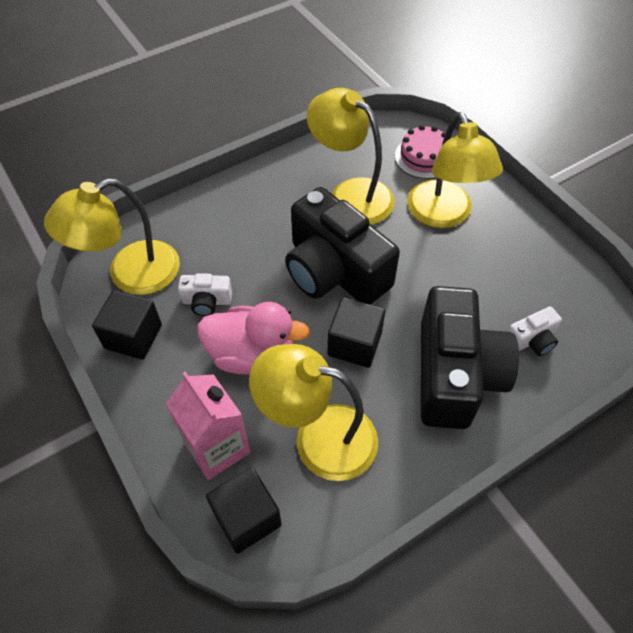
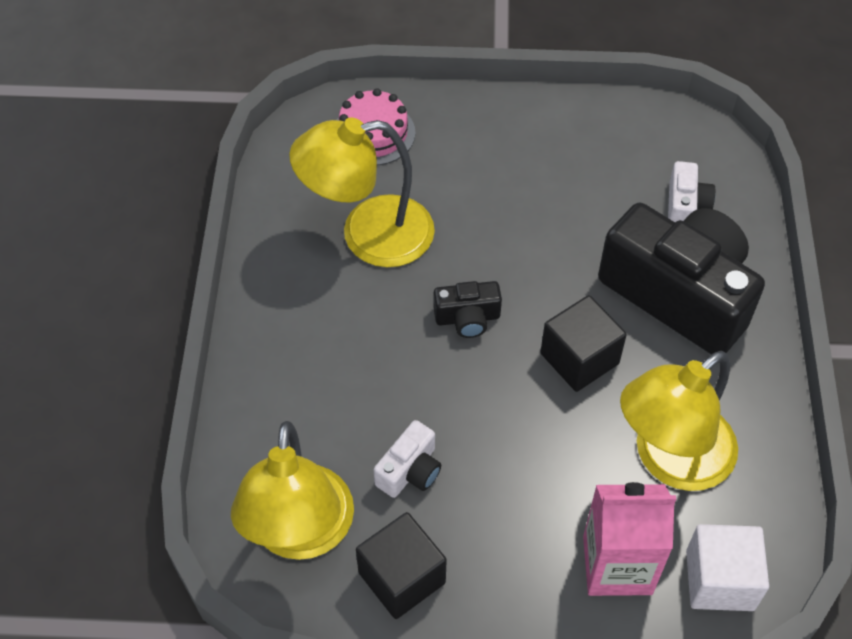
camera: 55 degrees left, 0 degrees up
pink duck [197,302,310,375] -> none
black cube [206,467,282,554] -> white cube [686,524,769,611]
black camera [285,187,400,305] -> black camera [433,281,502,338], size x0.43
yellow lamp [407,112,503,228] -> none

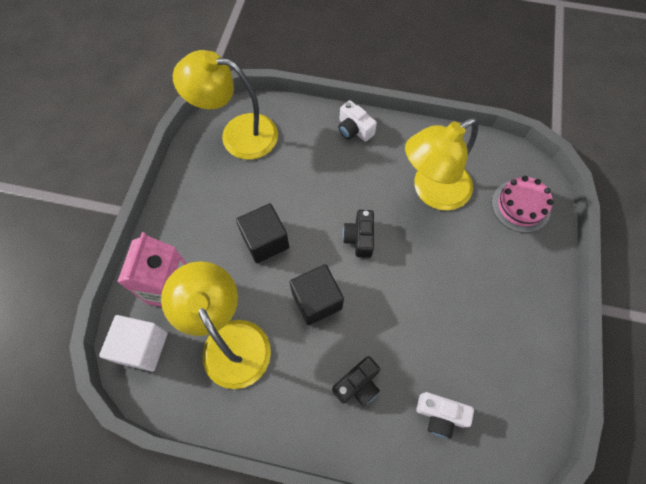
camera: 100 degrees right, 10 degrees up
yellow lamp [289,118,435,267] -> yellow lamp turned 120 degrees counterclockwise [405,118,478,211]
black cube [356,512,447,619] -> black cube moved to [236,203,289,263]
white camera [373,420,441,498] -> white camera moved to [338,100,377,142]
black camera [598,203,765,355] -> black camera [332,356,380,406], size x0.43

